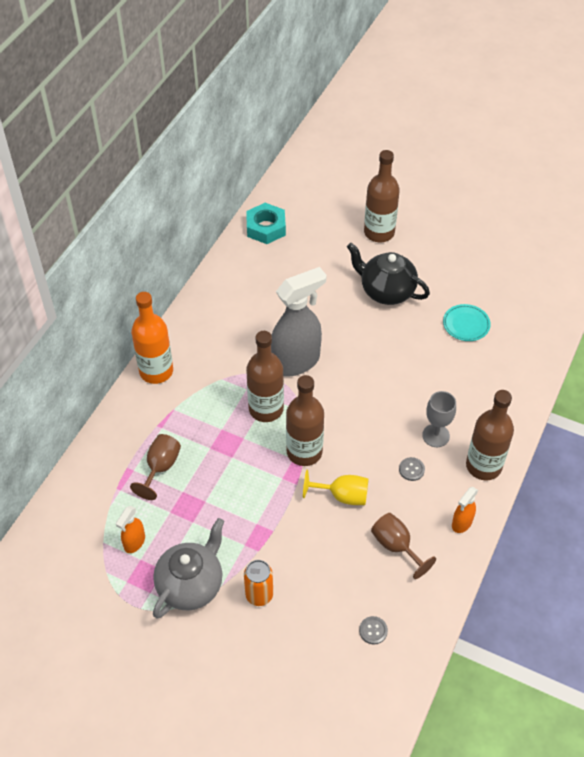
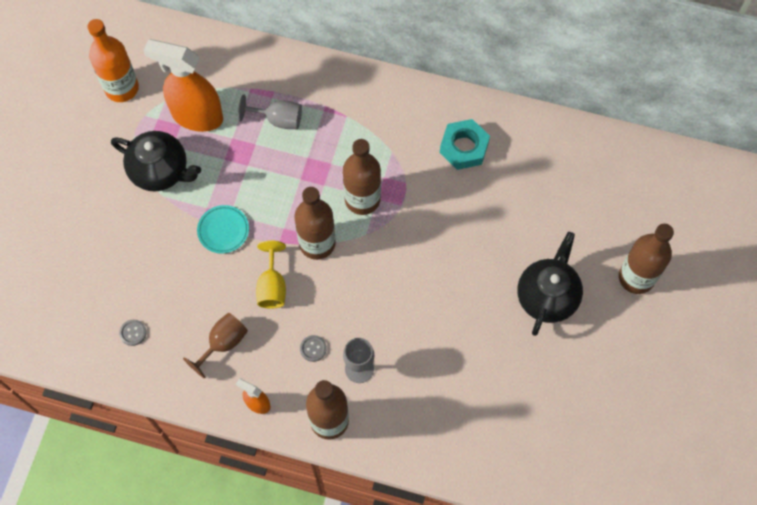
camera: 80 degrees right, 15 degrees up
orange spray bottle [116,506,145,553] -> orange spray bottle [143,39,223,132], size x2.16
brown goblet [130,434,181,500] -> grey goblet [238,94,302,129]
orange bottle [131,292,173,384] -> orange bottle moved to [88,19,139,102]
grey teapot [153,518,224,619] -> black teapot [111,131,201,192]
orange can [244,560,273,606] -> none
turquoise nut [246,203,286,244] -> turquoise nut moved to [440,119,490,170]
grey spray bottle [271,267,327,377] -> none
turquoise plate [443,304,491,341] -> turquoise plate moved to [197,205,249,254]

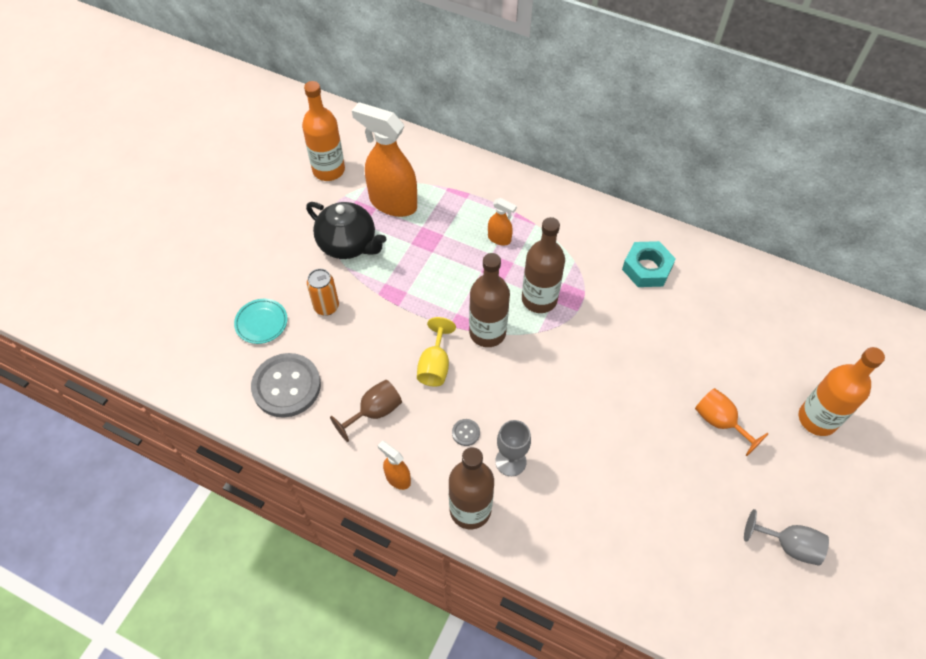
camera: 10 degrees right, 10 degrees down
grey button [119,320,146,346] -> grey button [251,353,321,418], size x2.49
turquoise plate [197,205,249,254] -> turquoise plate moved to [234,299,287,344]
grey goblet [238,94,302,129] -> grey goblet moved to [744,509,829,566]
black teapot [518,232,583,336] -> orange goblet [695,388,769,456]
brown bottle [619,224,674,294] -> orange bottle [799,347,885,436]
none -> orange can [307,269,339,316]
none -> orange spray bottle [488,198,517,245]

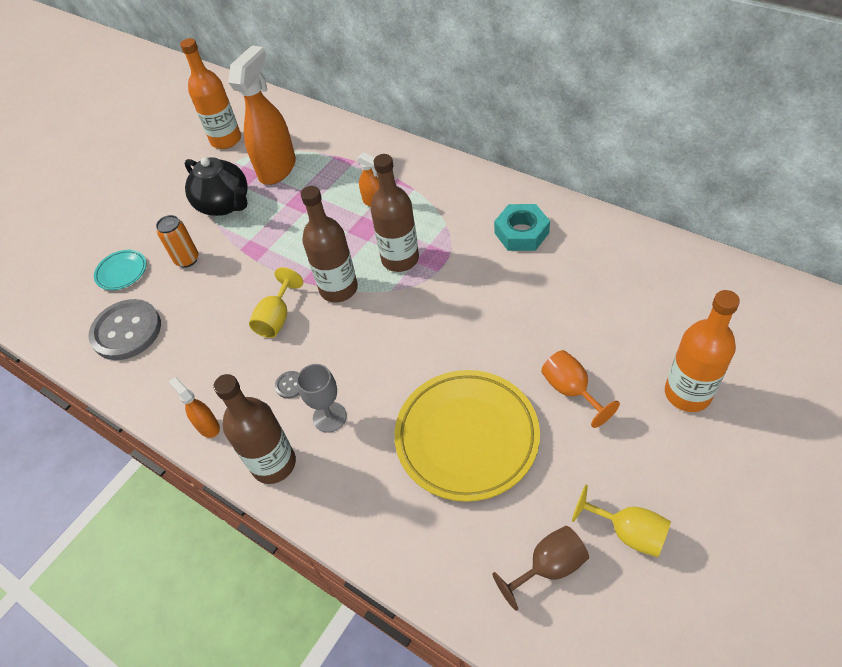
camera: 15 degrees right, 5 degrees down
brown goblet [330,380,402,442] -> brown goblet moved to [492,526,589,611]
orange spray bottle [352,102,417,217] -> orange spray bottle turned 75 degrees clockwise [228,45,296,185]
grey goblet [744,509,829,566] -> yellow goblet [572,485,671,557]
none -> yellow plate [394,370,540,502]

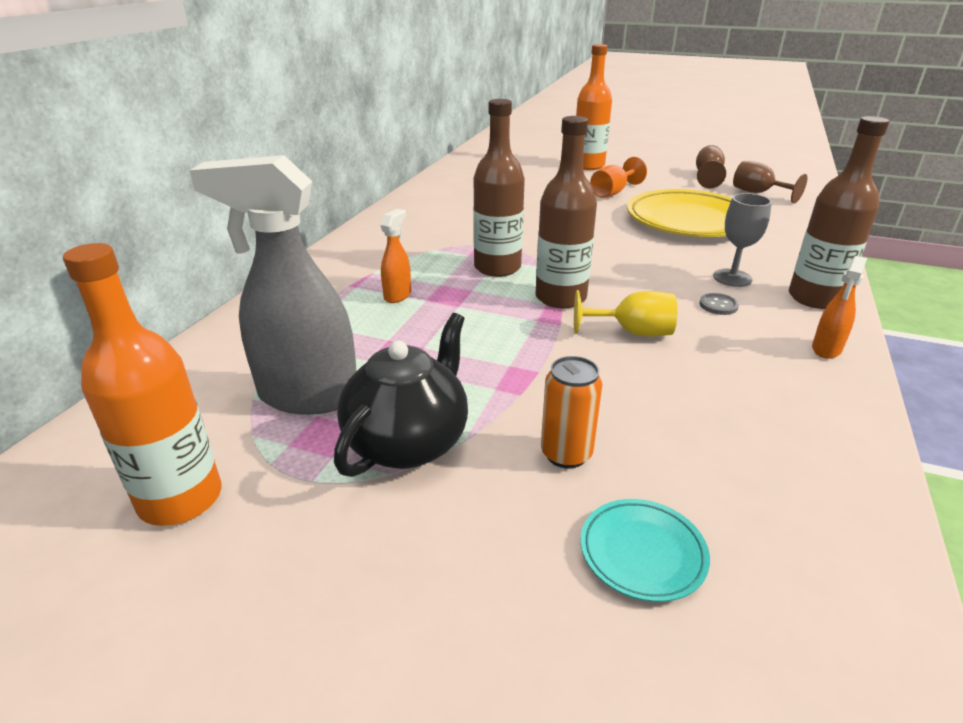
camera: 110 degrees left, 20 degrees down
grey button [88,299,161,360] -> none
orange spray bottle [228,45,296,185] -> grey spray bottle [189,155,357,415]
turquoise nut [494,204,550,251] -> none
yellow goblet [572,485,671,557] -> brown goblet [696,145,726,189]

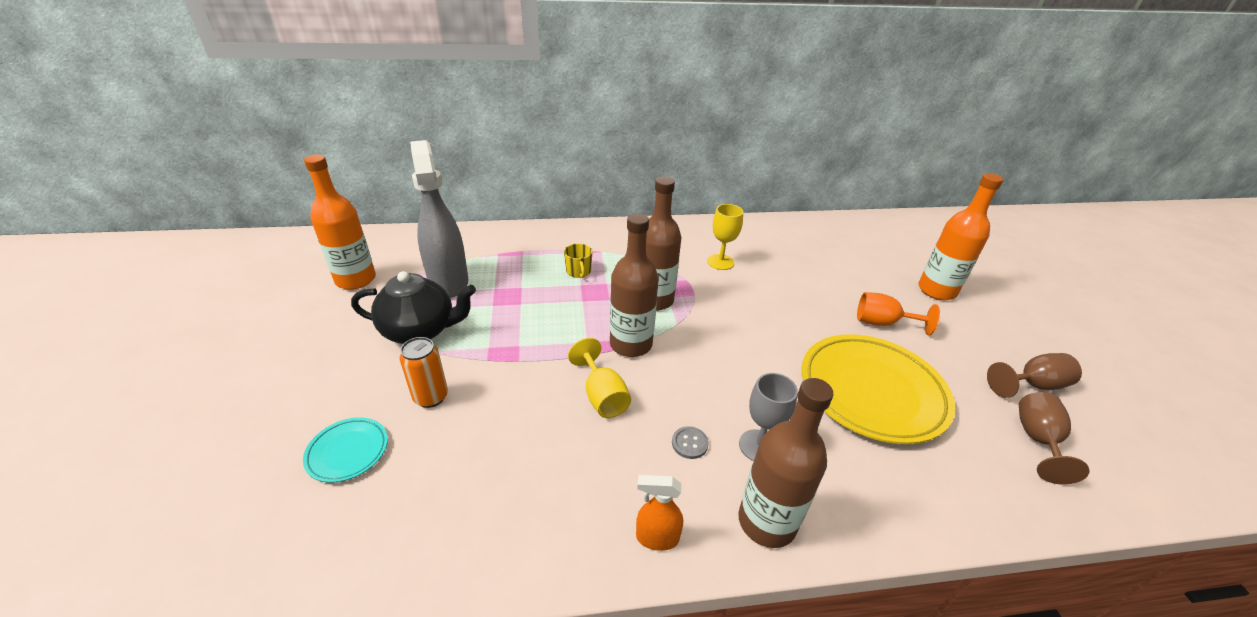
camera: 60 degrees right, 5 degrees up
orange spray bottle [380,209,411,303] -> yellow mug [564,243,593,278]
none -> yellow goblet [707,204,743,270]

